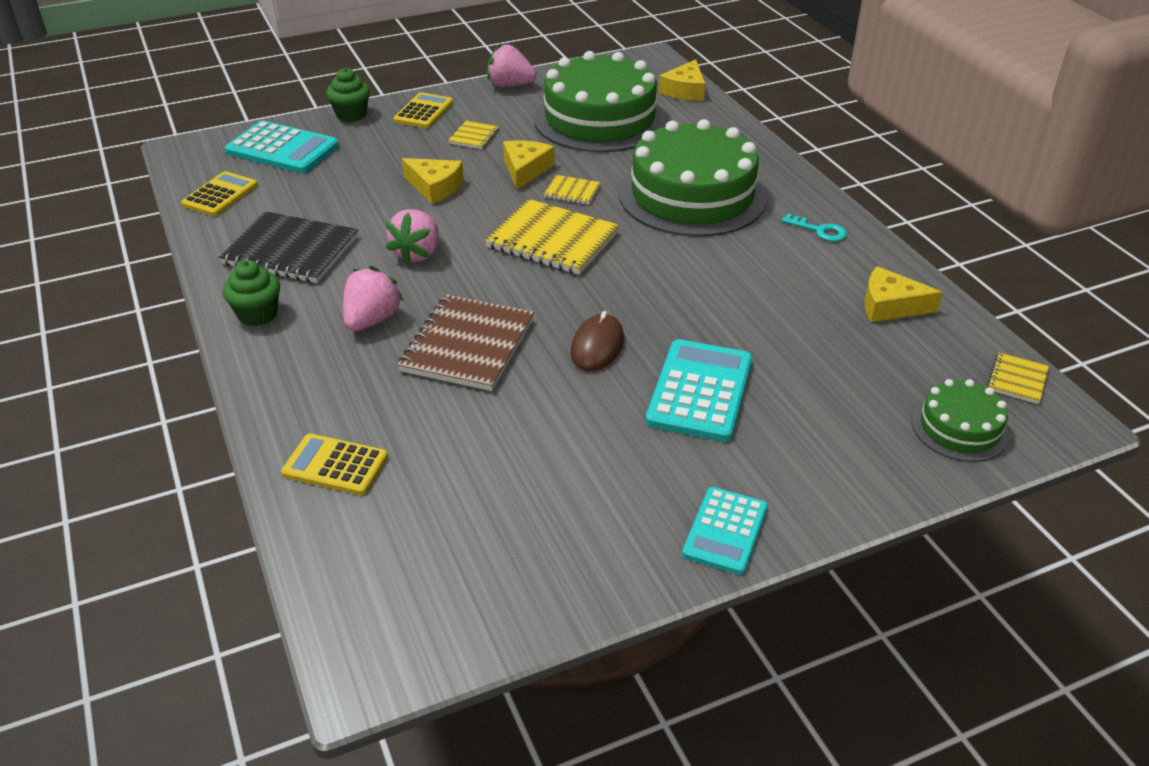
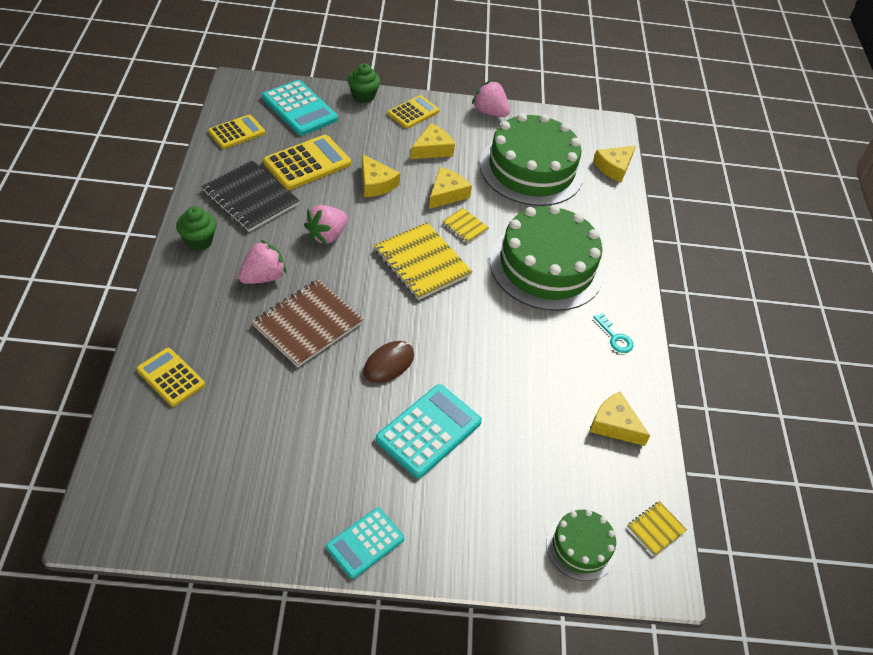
camera: 20 degrees right, 10 degrees up
yellow notebook [448,120,499,149] -> yellow cheese [410,123,455,159]
none -> yellow calculator [263,135,351,190]

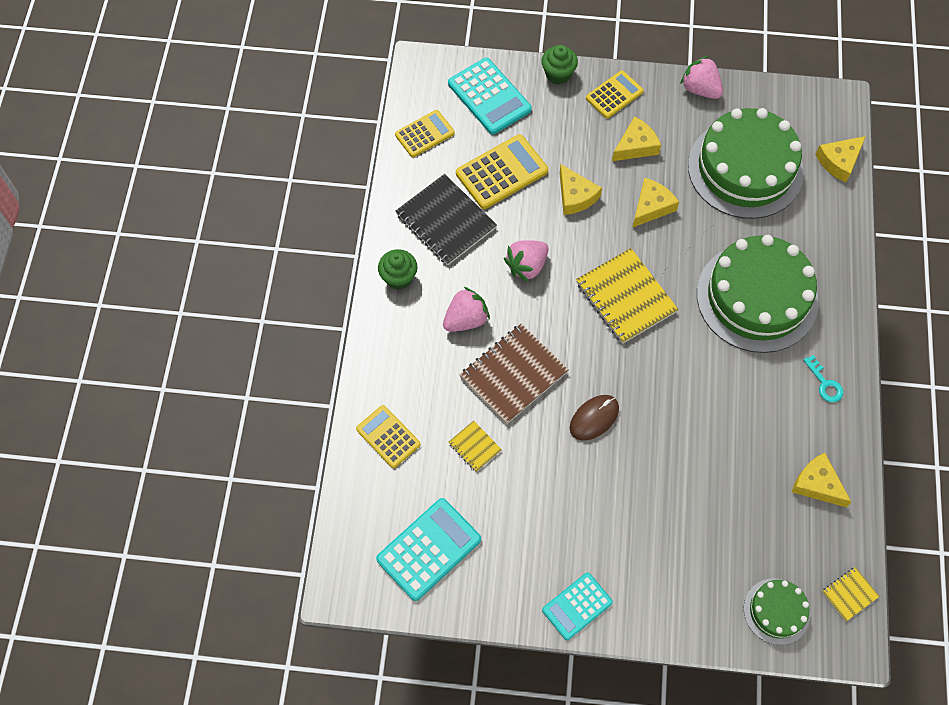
camera: 10 degrees right, 15 degrees up
turquoise calculator [376,384,482,478] -> turquoise calculator moved to [376,498,481,601]
yellow notebook [442,208,489,243] -> yellow notebook moved to [449,421,502,472]

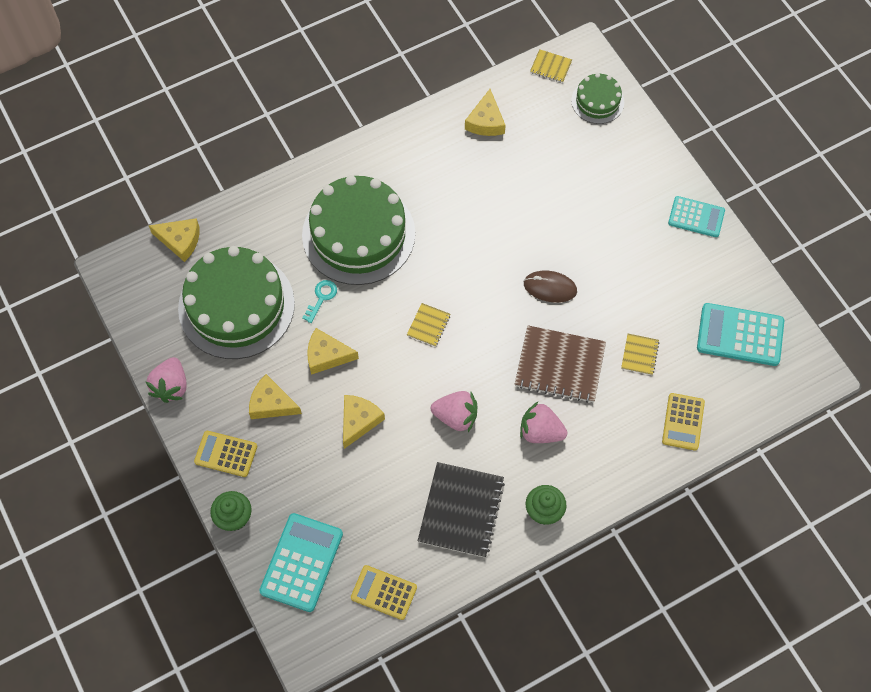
camera: 125 degrees left, 0 degrees up
yellow calculator [456,134,548,209] -> none
yellow notebook [576,248,679,344] -> yellow notebook [407,303,450,347], size x0.48
turquoise key [803,355,843,402] -> turquoise key moved to [302,280,337,323]

